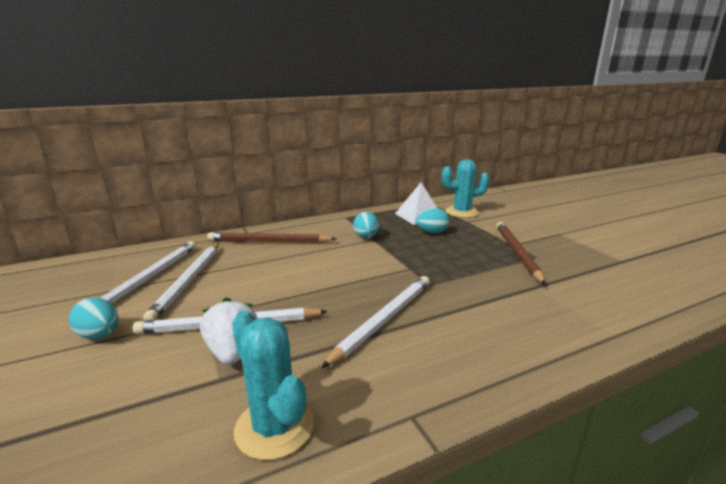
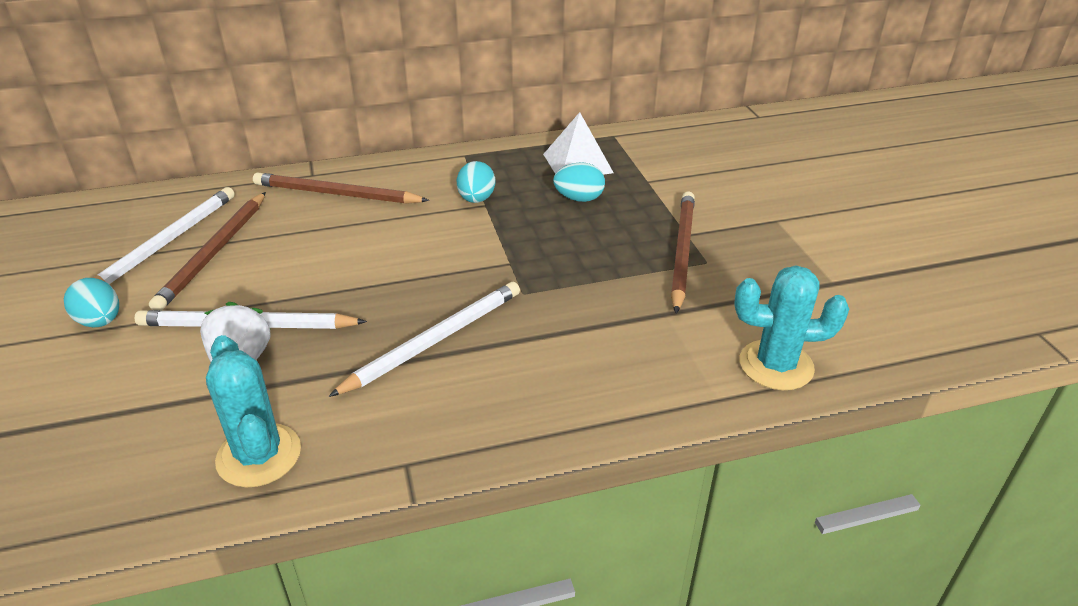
camera: 10 degrees right, 15 degrees up
white pencil [143,243,219,321] -> brown pencil [149,192,266,311]
turquoise cactus [441,159,490,218] -> turquoise cactus moved to [734,265,849,390]

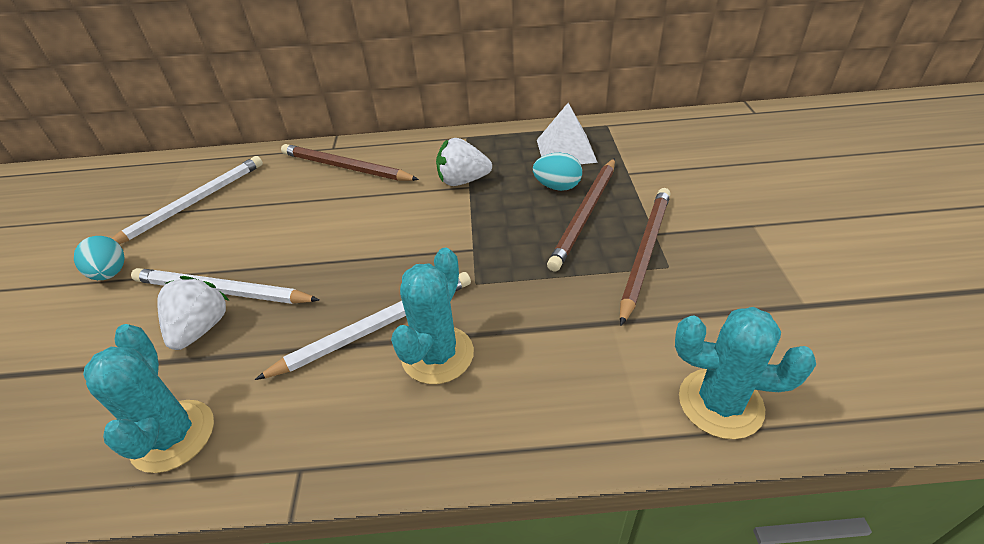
camera: 15 degrees right, 5 degrees up
brown pencil [149,192,266,311] -> brown pencil moved to [547,158,615,272]
turquoise egg [457,161,495,203] -> white strawberry [436,138,492,186]
none -> turquoise cactus [391,247,474,384]

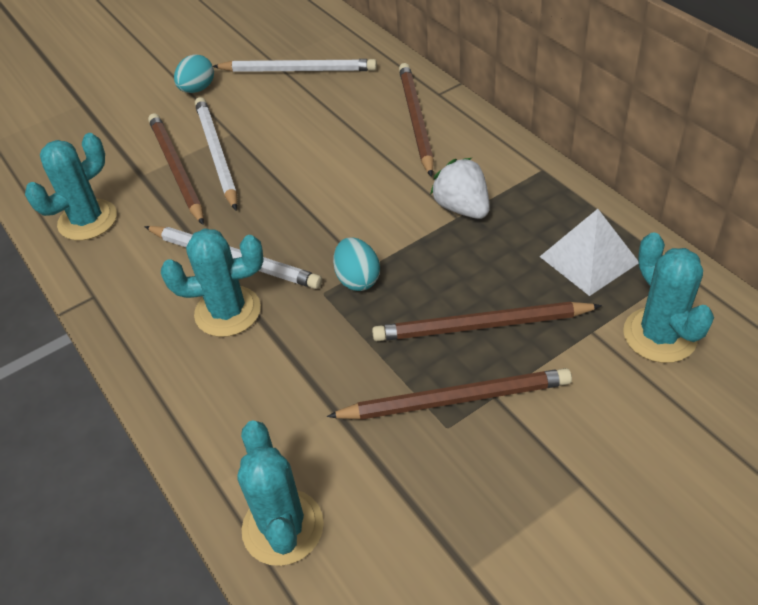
camera: 60 degrees right, 5 degrees up
white strawberry [157,276,230,350] -> brown pencil [148,113,204,225]
turquoise egg [533,153,582,191] -> turquoise egg moved to [333,237,380,291]
none -> turquoise cactus [623,232,714,363]

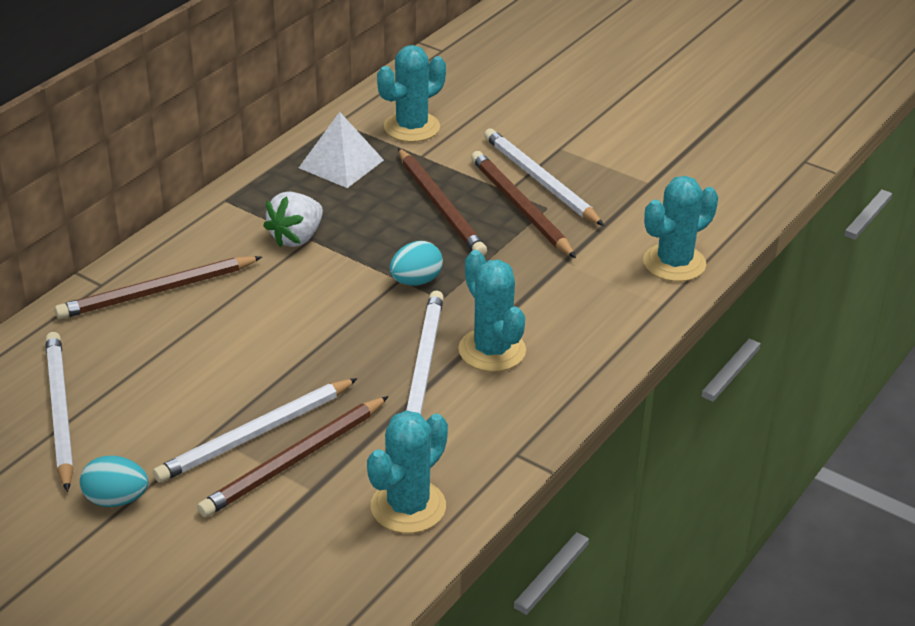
camera: 115 degrees left, 10 degrees down
turquoise cactus [25,133,117,241] -> turquoise cactus turned 75 degrees counterclockwise [367,410,448,533]
none -> white pencil [484,129,604,226]

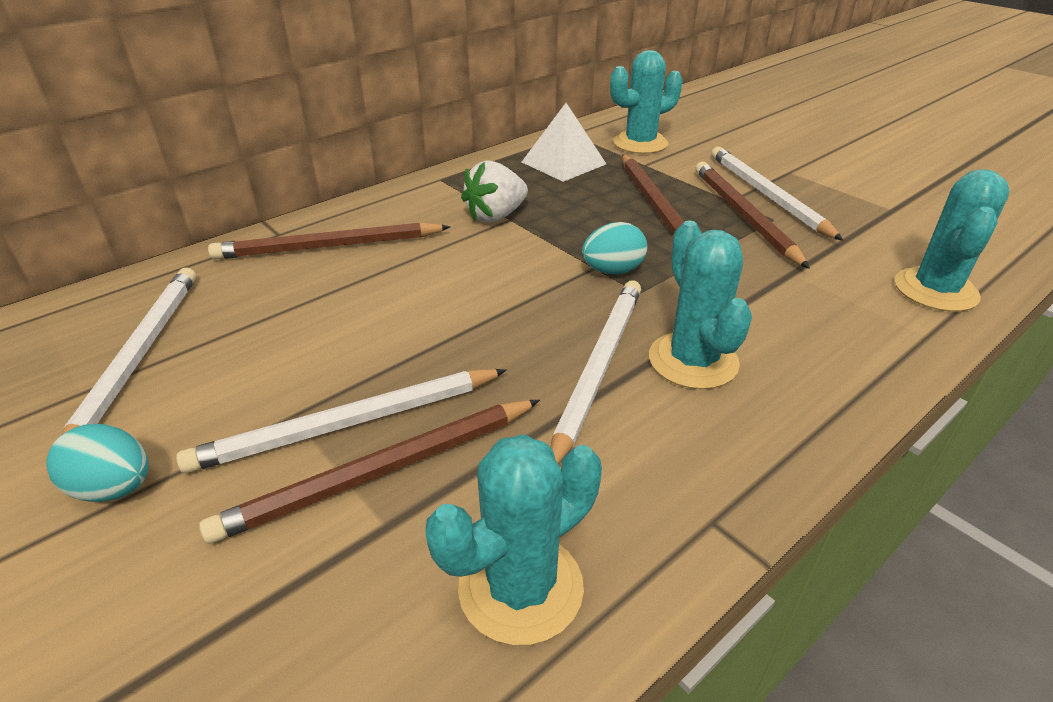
camera: 15 degrees right, 0 degrees up
turquoise cactus [643,176,718,282] -> turquoise cactus turned 45 degrees counterclockwise [895,170,1010,312]

